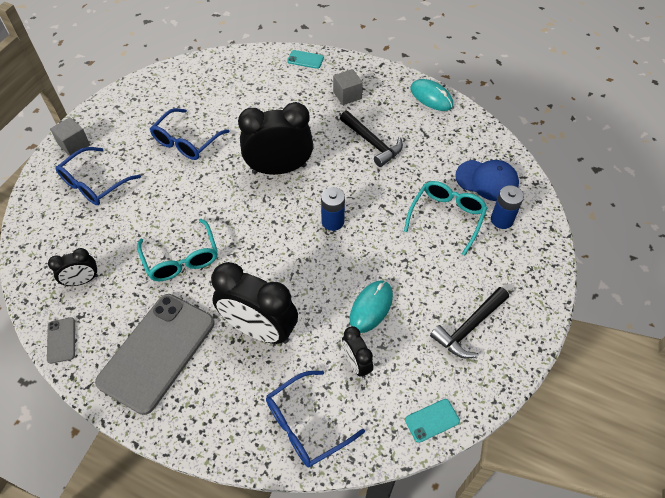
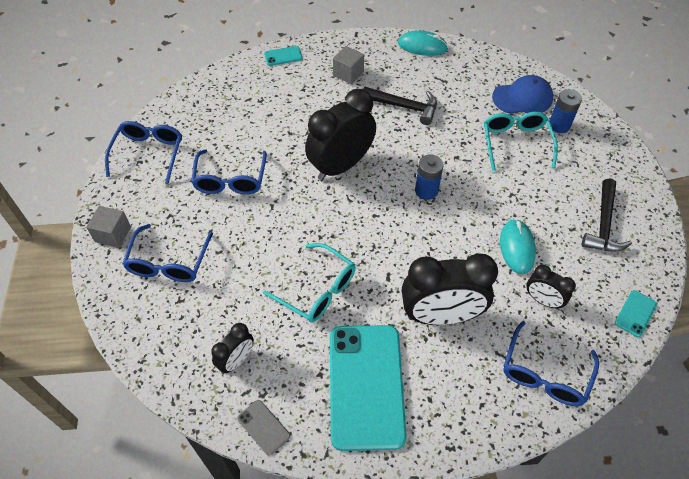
camera: 30 degrees left, 0 degrees up
grey phone [95,294,215,415] -> turquoise phone [330,325,407,451]
none -> blue glasses [105,121,182,184]

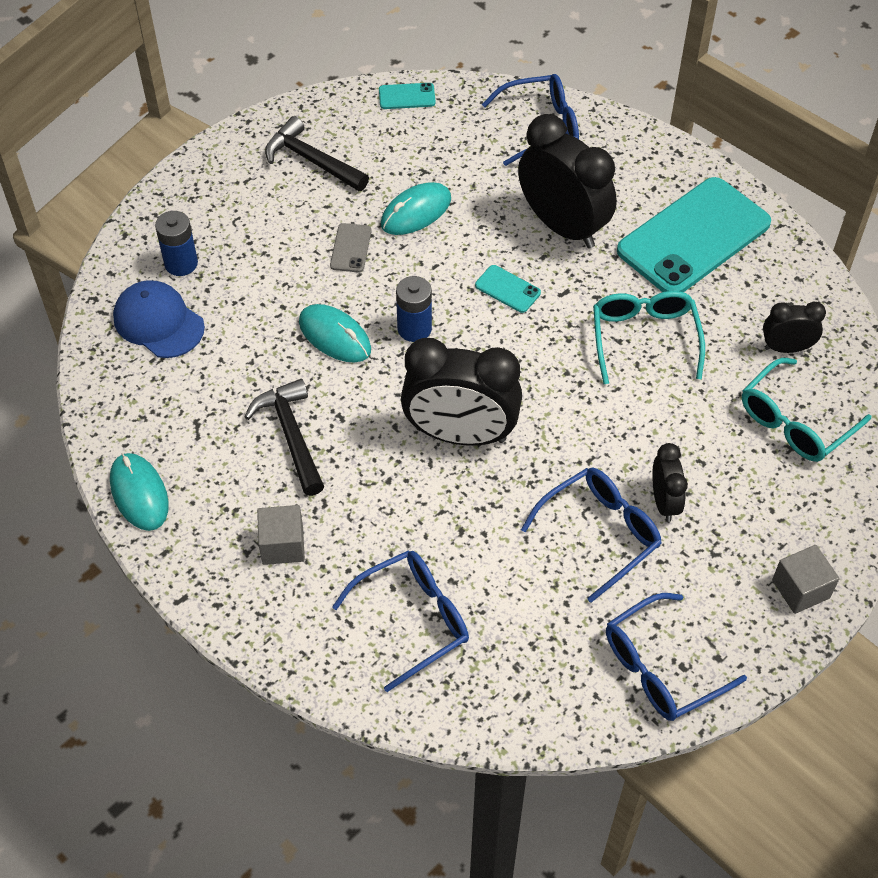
camera: 130 degrees left, 0 degrees up
blue glasses [122,224,213,282] -> blue glasses moved to [332,550,469,692]
grey phone [237,400,290,455] -> grey phone moved to [330,223,372,272]
turquoise phone [264,46,303,66] -> turquoise phone moved to [475,265,541,313]
turquoise glasses [484,112,558,171] -> turquoise glasses moved to [742,358,871,462]
black clock [527,265,576,309] -> black clock moved to [652,443,688,522]
black hammer [582,178,632,252] -> black hammer turned 120 degrees counterclockwise [265,116,369,191]
none -> turquoise mouse [299,304,371,363]

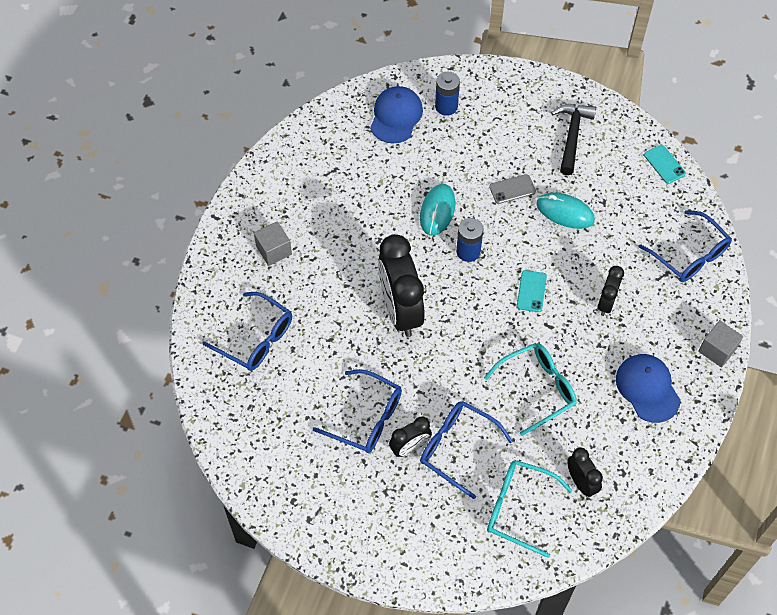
camera: 65 degrees right, 5 degrees up
turquoise mouse [110,453,169,531] -> none
black hammer [245,379,324,496] -> none
black clock [518,114,617,249] -> black clock [597,266,624,316], size x0.51
blue glasses [606,593,747,721] -> blue glasses moved to [420,401,513,499]
turquoise phone [617,177,771,292] -> blue cap [616,354,681,423]
grey cube [772,545,839,614] -> grey cube moved to [698,320,743,367]

